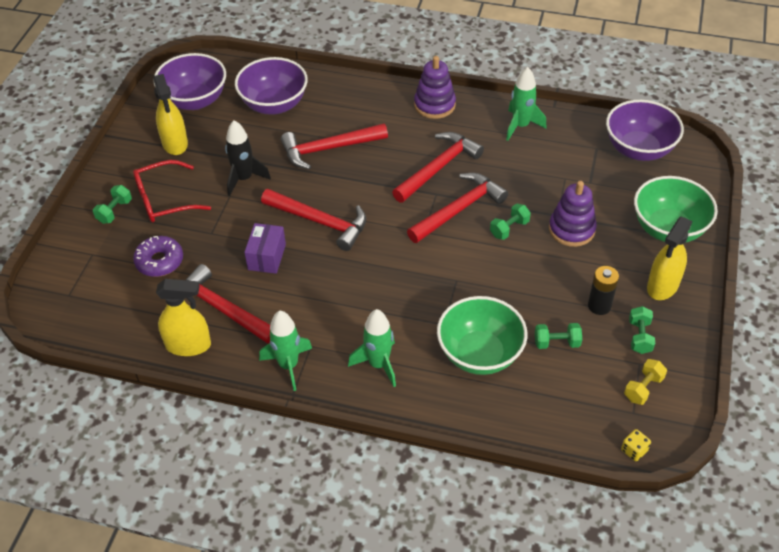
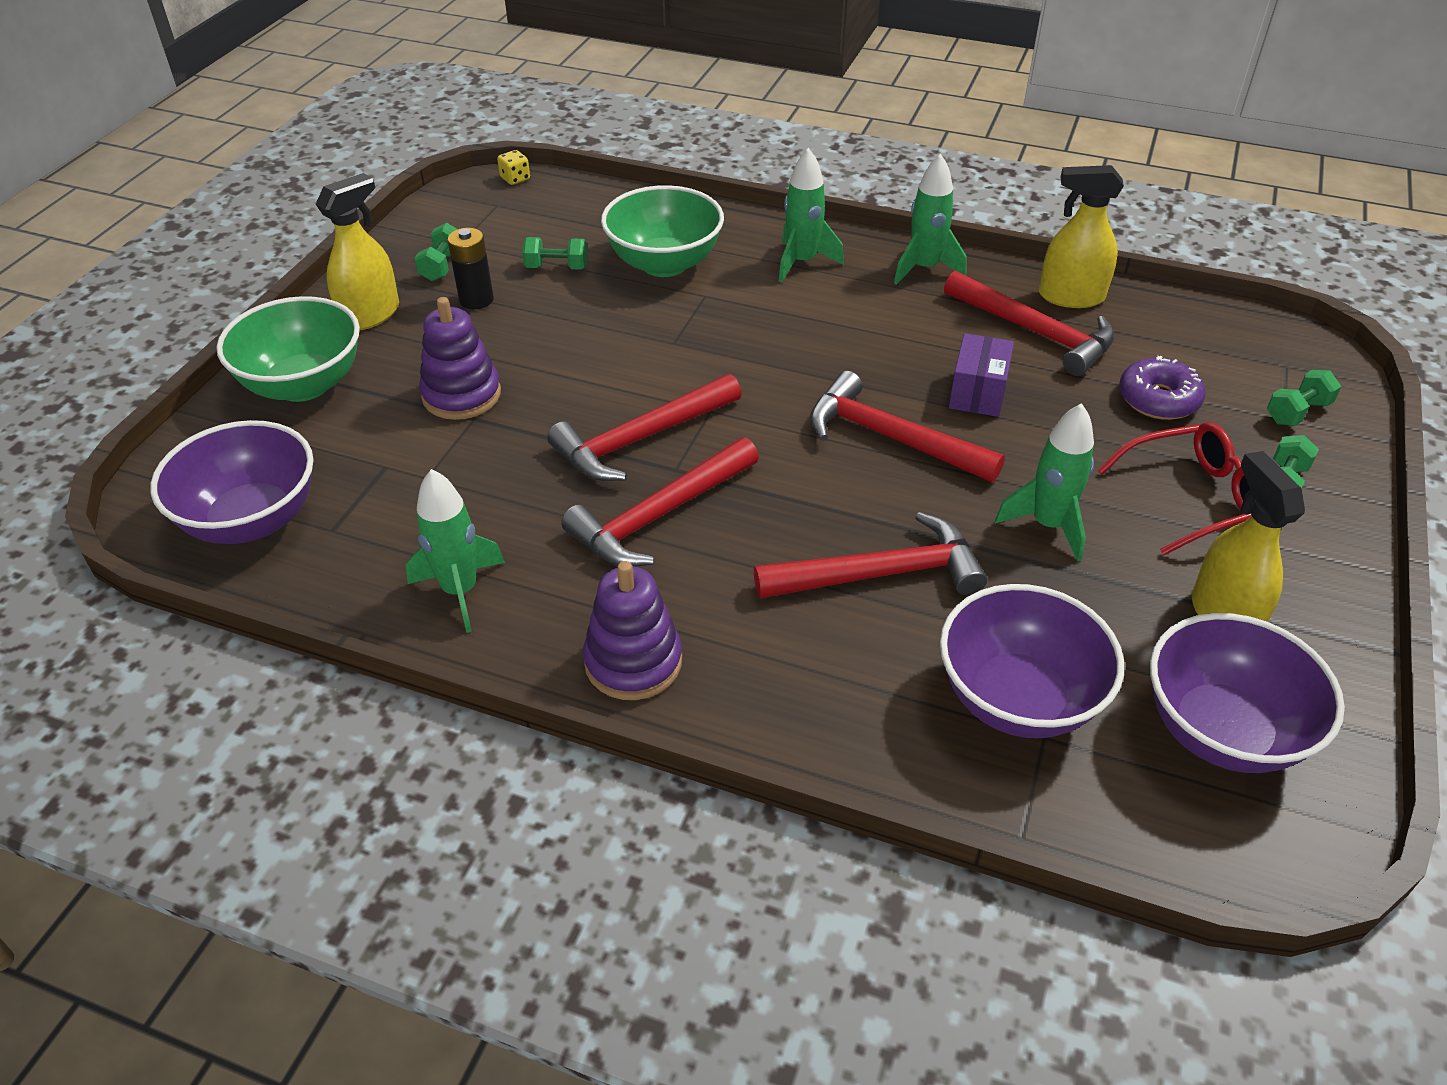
camera: 175 degrees left, 5 degrees down
black rocket [225,120,271,196] -> green rocket [995,403,1094,561]
green dumbbell [490,203,531,240] -> green dumbbell moved to [1267,370,1341,426]
yellow dumbbell [624,359,667,405] -> none

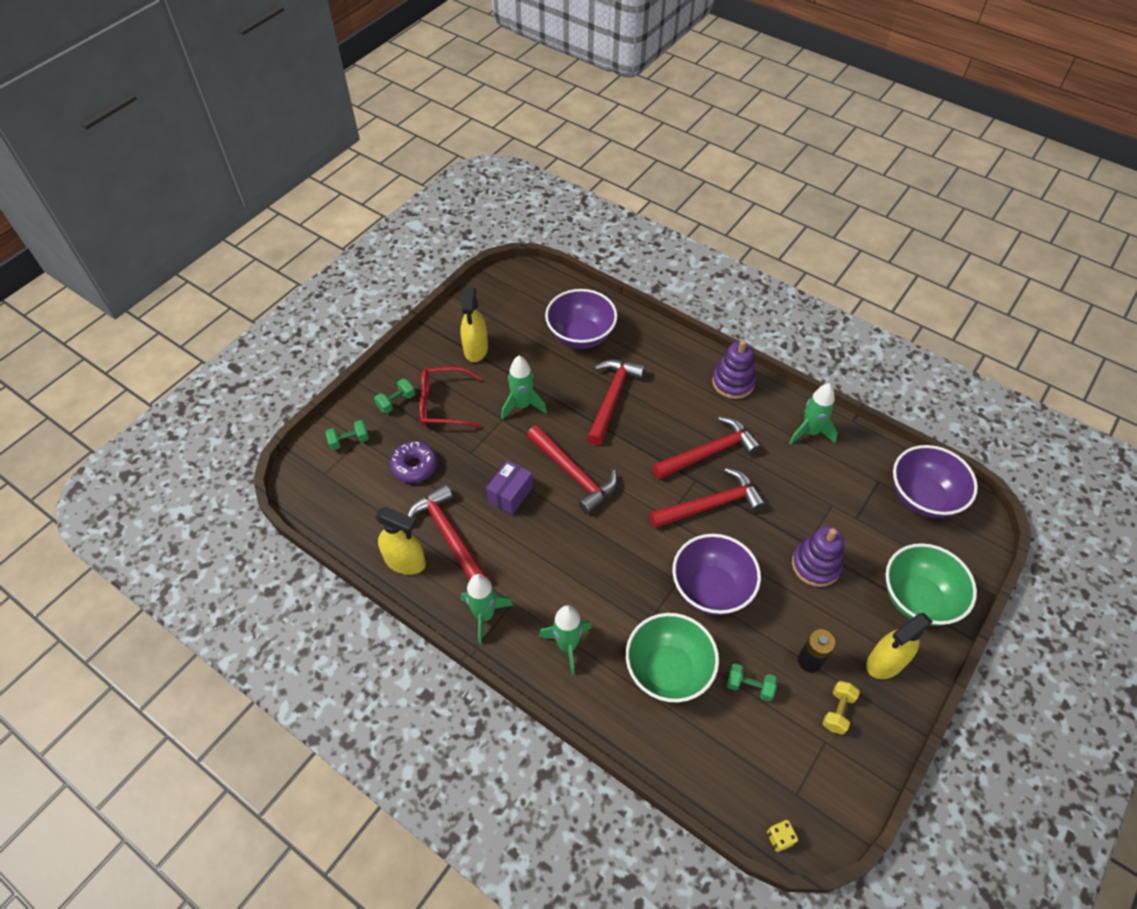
camera: 165 degrees left, 10 degrees up
green dumbbell [414,223,457,281] -> yellow dumbbell [822,681,860,735]
red hammer [754,512,987,599] -> red hammer turned 105 degrees clockwise [587,359,645,445]
purple bowl [1150,613,1345,773] -> purple bowl moved to [672,534,761,615]

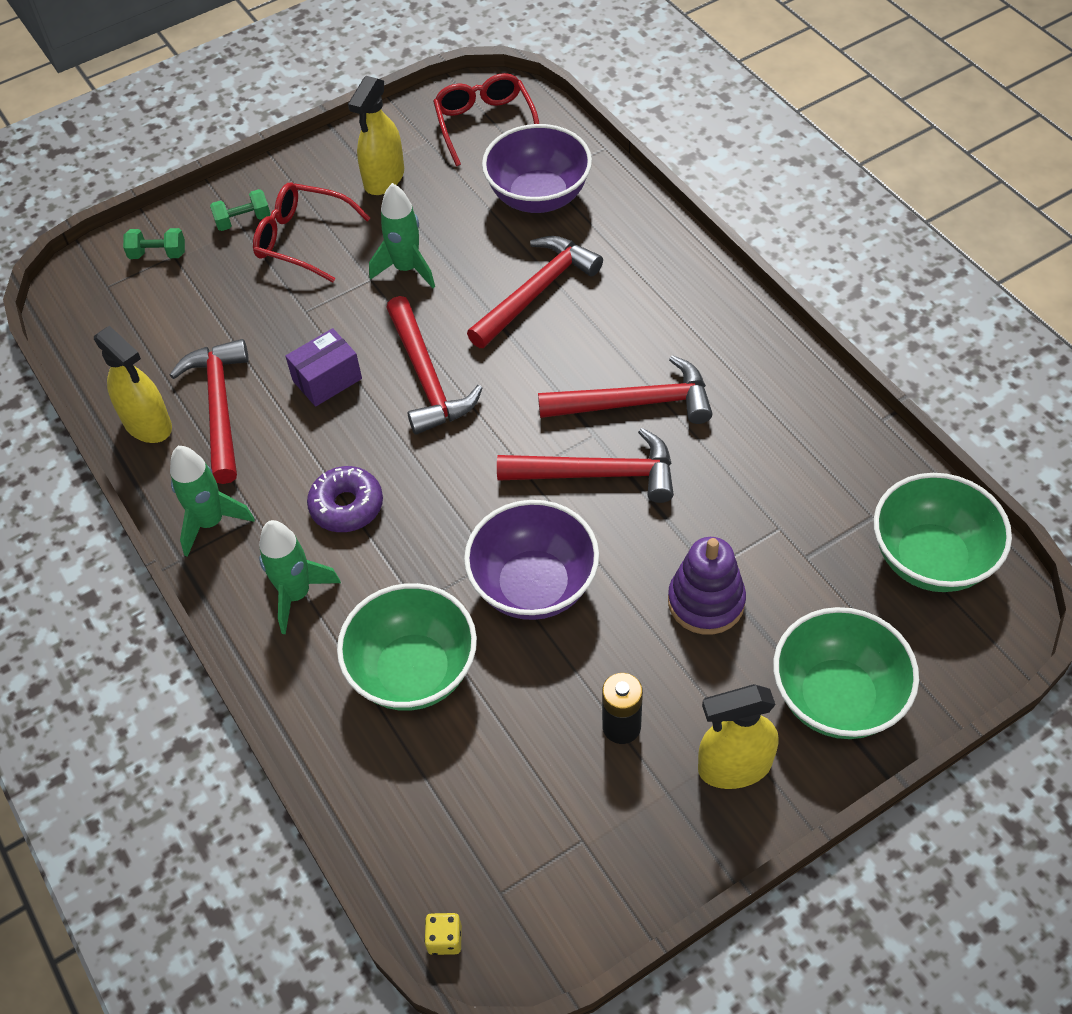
camera: 25 degrees right, 0 degrees up
purple donut [390,441,437,483] -> purple donut moved to [307,466,383,532]
purple stacking toy [712,340,756,399] -> none
green dumbbell [726,664,778,701] -> none
green rocket [789,383,838,445] -> none
yellow dumbbell [822,681,860,735] -> none
purple bowl [893,445,978,518] -> green bowl [874,473,1012,592]
none -> red glasses [433,73,539,166]

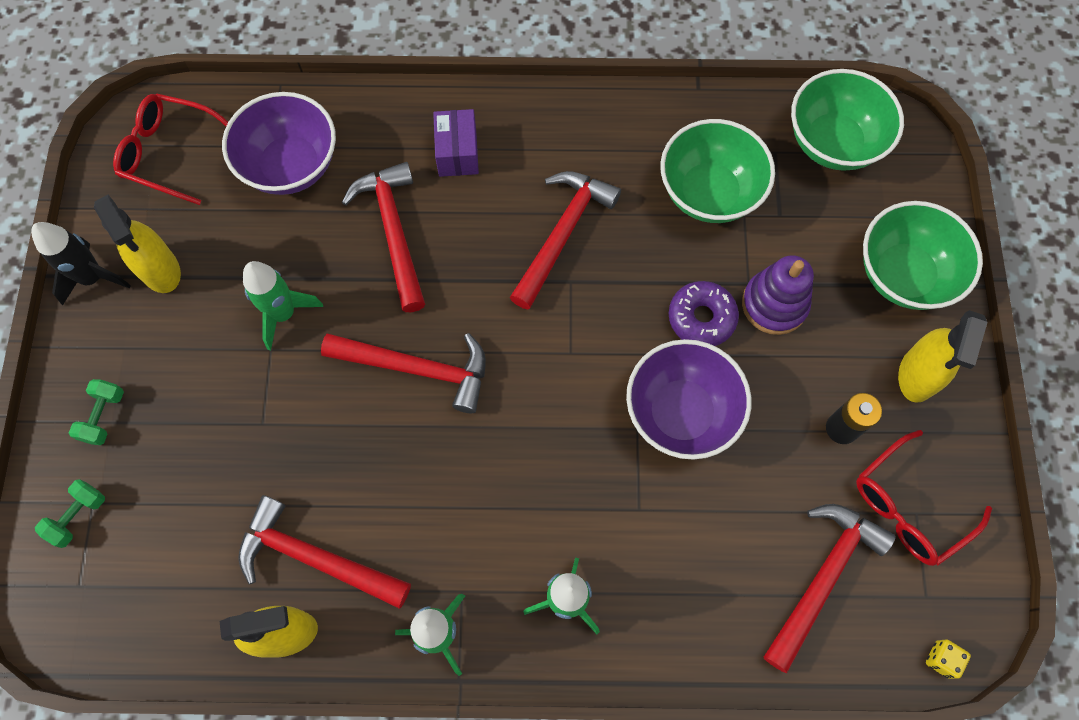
camera: 60 degrees left, 15 degrees up
red glasses [253,183,370,282] -> red glasses moved to [856,430,992,566]
purple box [285,328,362,407] -> purple box moved to [433,109,479,177]
purple donut [307,466,383,532] -> purple donut moved to [669,281,739,346]
green bowl [337,583,477,711] -> green bowl moved to [660,119,775,223]
red hammer [497,428,674,503] -> red hammer moved to [764,504,896,673]
none -> black rocket [31,222,131,306]

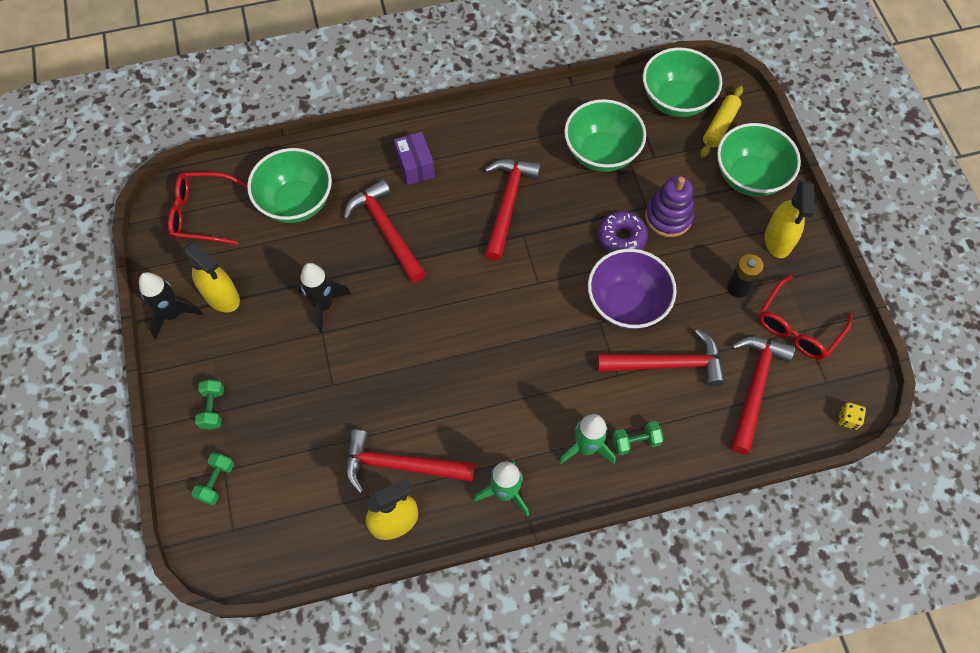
camera: 15 degrees left, 5 degrees down
purple bowl [222,92,336,195] -> green bowl [247,148,332,223]
green rocket [243,261,323,350] -> black rocket [298,263,351,333]
red hammer [321,333,486,413] -> red hammer moved to [597,329,725,386]
none -> green dumbbell [612,421,664,455]
none -> yellow rolling pin [701,86,743,158]

